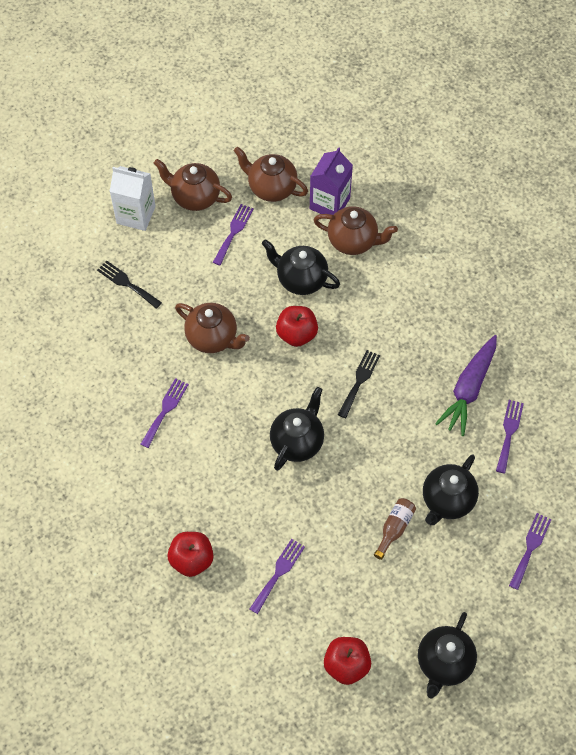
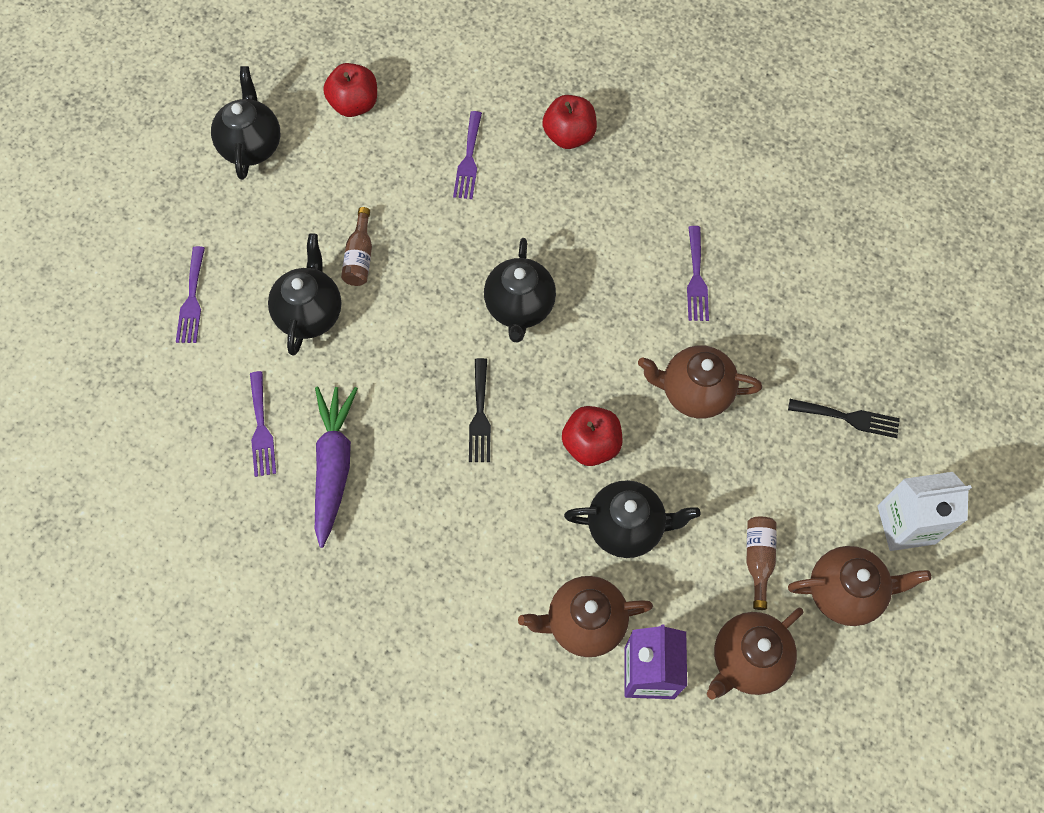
camera: 155 degrees right, 5 degrees up
purple fork [213,204,254,265] -> brown bottle [746,517,777,610]
brown teapot [234,147,308,202] -> brown teapot turned 135 degrees clockwise [707,608,804,700]

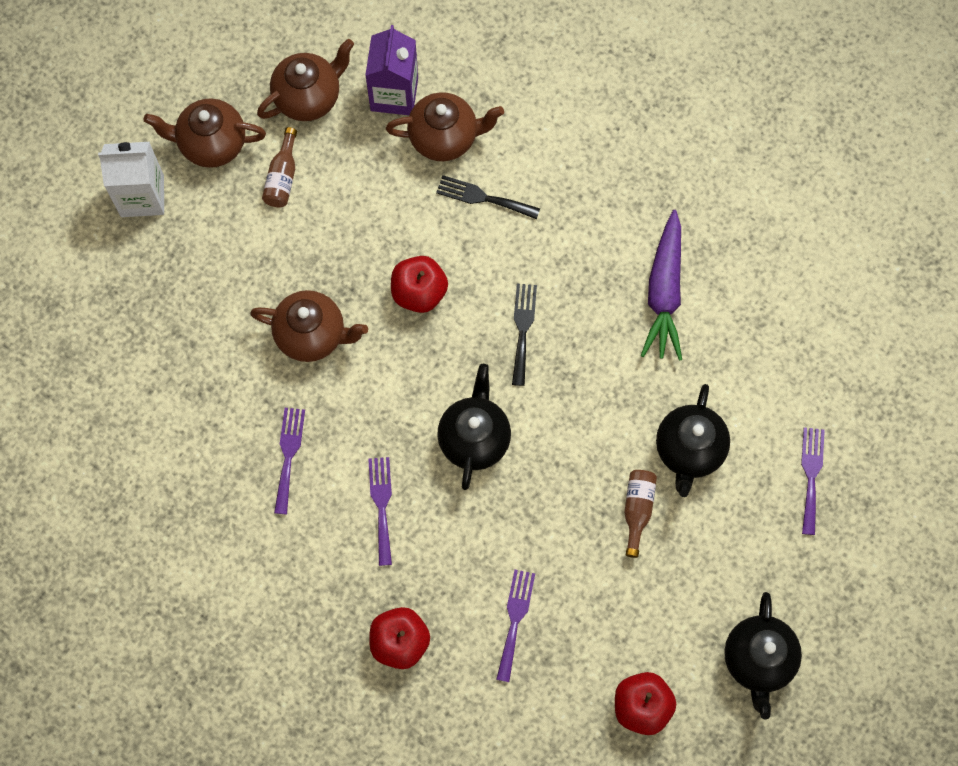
camera: 175 degrees left, 5 degrees up
purple fork [250,371,276,477] -> purple fork moved to [368,457,392,566]
black teapot [564,480,700,558] -> none
black fork [788,399,900,438] -> black fork moved to [436,175,540,219]

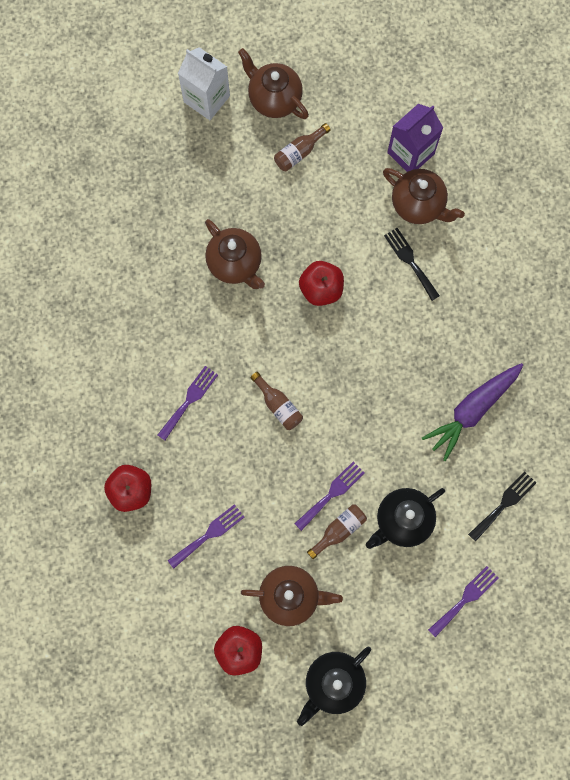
camera: 40 degrees right, 5 degrees up
brown teapot [257,39,354,121] -> brown teapot moved to [241,566,343,626]
purple fork [274,408,305,514] -> purple fork moved to [294,462,364,531]
black teapot [437,364,511,490] -> brown bottle [250,372,303,430]
black fork [512,284,537,386] -> black fork moved to [468,471,536,542]

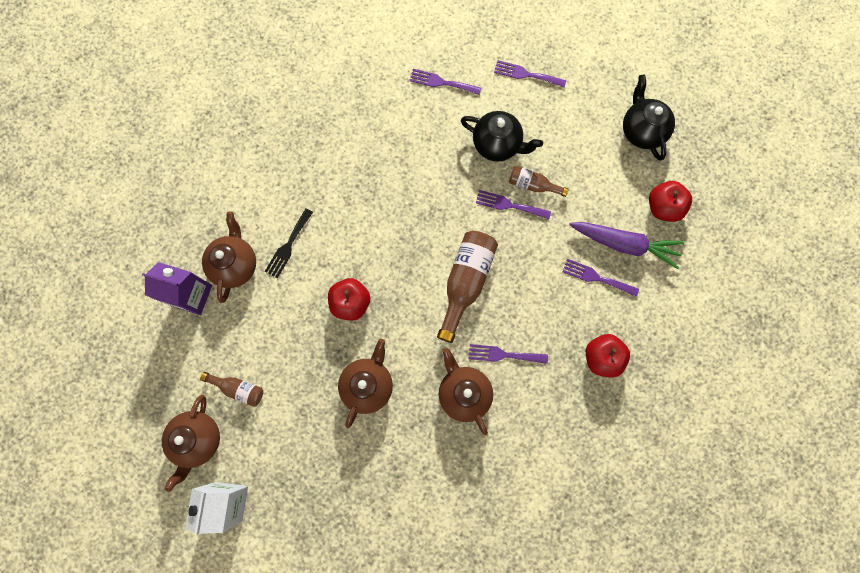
camera: 120 degrees left, 0 degrees up
brown teapot [241,566,343,626] -> brown teapot moved to [439,348,493,435]
brown bottle [250,372,303,430] -> brown bottle [437,231,498,343], size x1.83
black teapot [297,647,371,726] -> black teapot turned 120 degrees counterclockwise [623,74,675,161]
purple carrot [422,363,523,462] -> purple carrot moved to [569,222,684,269]
black fork [468,471,536,542] -> purple fork [409,69,481,95]

